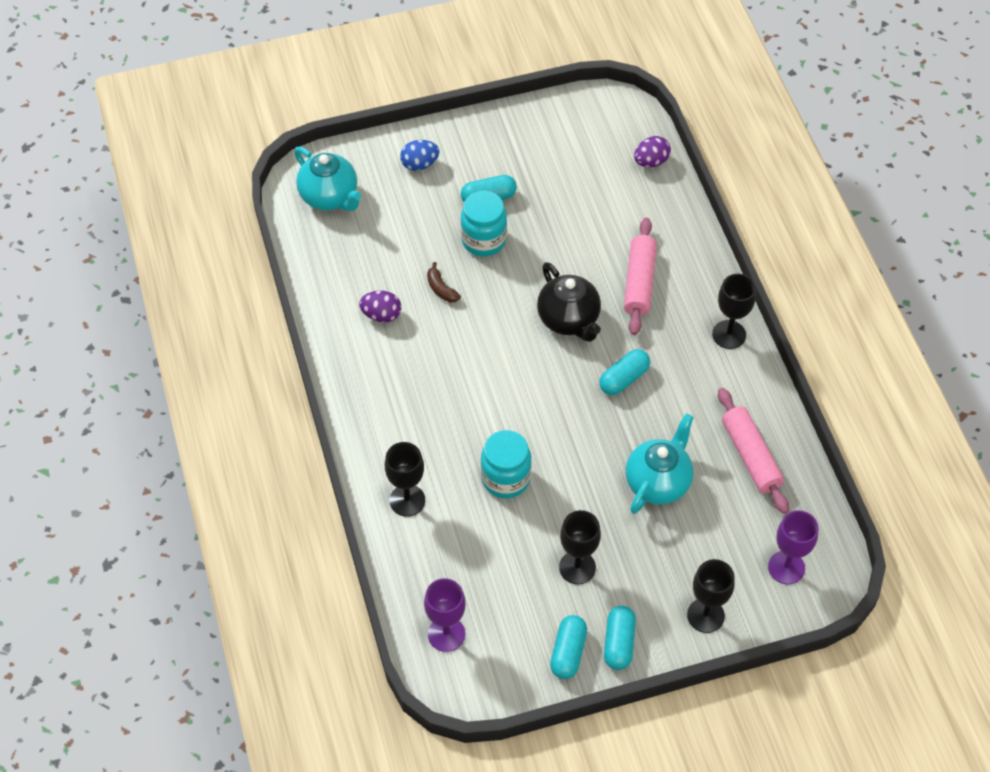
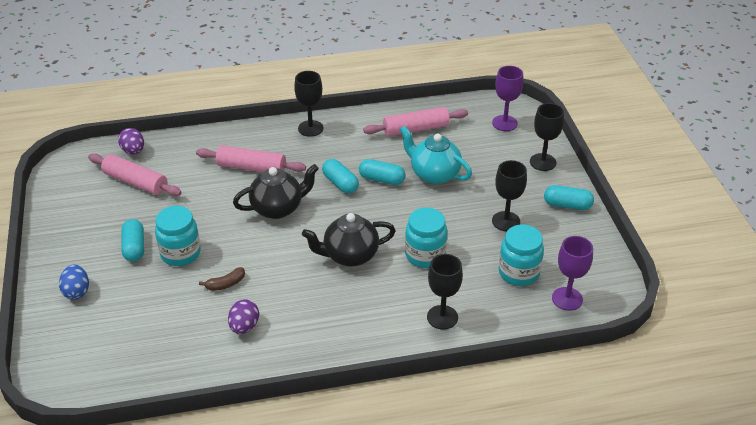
camera: 85 degrees left, 15 degrees down
turquoise teapot [294,146,361,211] -> none
turquoise capsule [550,615,587,679] -> turquoise capsule moved to [359,159,405,185]
none -> pink rolling pin [88,153,182,196]
none -> black teapot [302,213,396,266]
none -> turquoise jar [499,225,544,286]

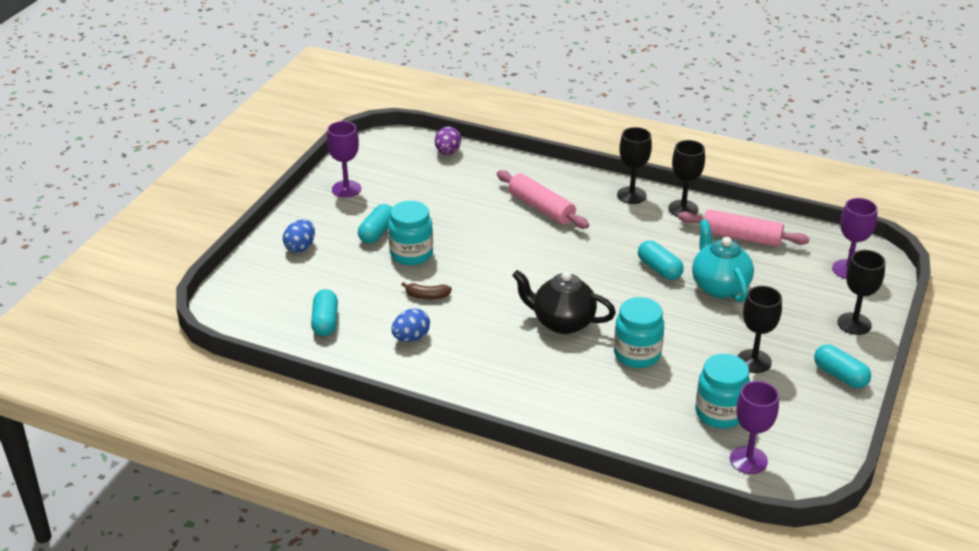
camera: 35 degrees right, 5 degrees down
pink rolling pin [88,153,182,196] -> none
purple egg [228,299,259,334] -> blue egg [391,308,430,342]
black teapot [233,164,319,219] -> none
turquoise capsule [322,159,359,194] -> turquoise capsule moved to [311,289,338,336]
black goblet [427,254,463,330] -> black goblet moved to [668,140,705,217]
none -> purple goblet [327,121,361,198]

